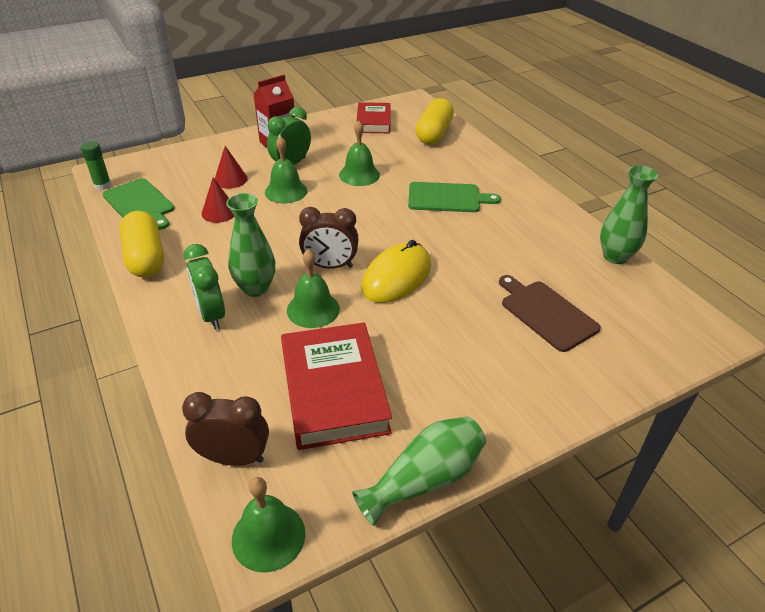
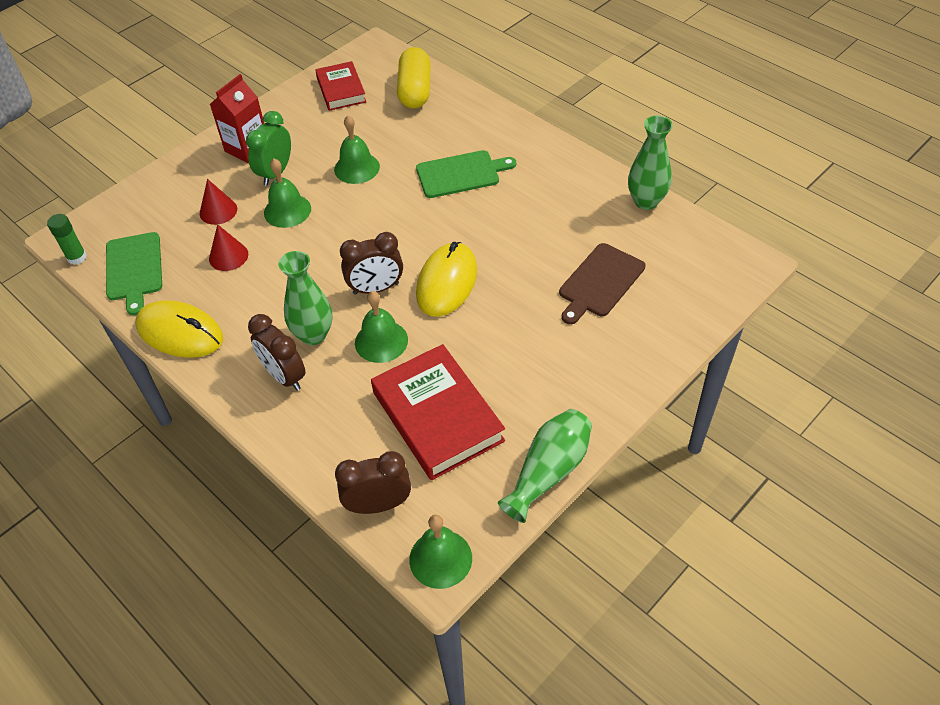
camera: 15 degrees left, 10 degrees up
green cutting board [103,178,174,230] -> green cutting board turned 45 degrees clockwise [106,232,162,315]
yellow capsule [120,211,164,278] -> yellow mouse [135,300,223,358]
green clock [183,244,225,330] -> brown clock [248,314,306,391]
brown cutting board [499,275,601,352] -> brown cutting board turned 90 degrees counterclockwise [559,243,646,324]

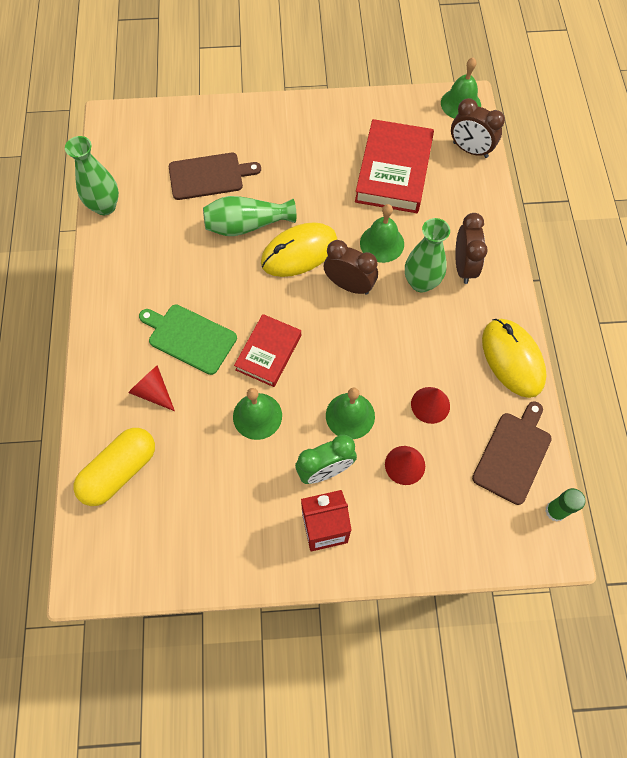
camera: 140 degrees left, 15 degrees up
green cutting board [106,232,162,315] -> brown cutting board [472,401,552,505]
red book [315,61,366,111] -> red book moved to [234,314,301,387]
green vase [498,409,592,523] -> green vase moved to [203,196,296,236]
none -> red cone [128,365,175,411]

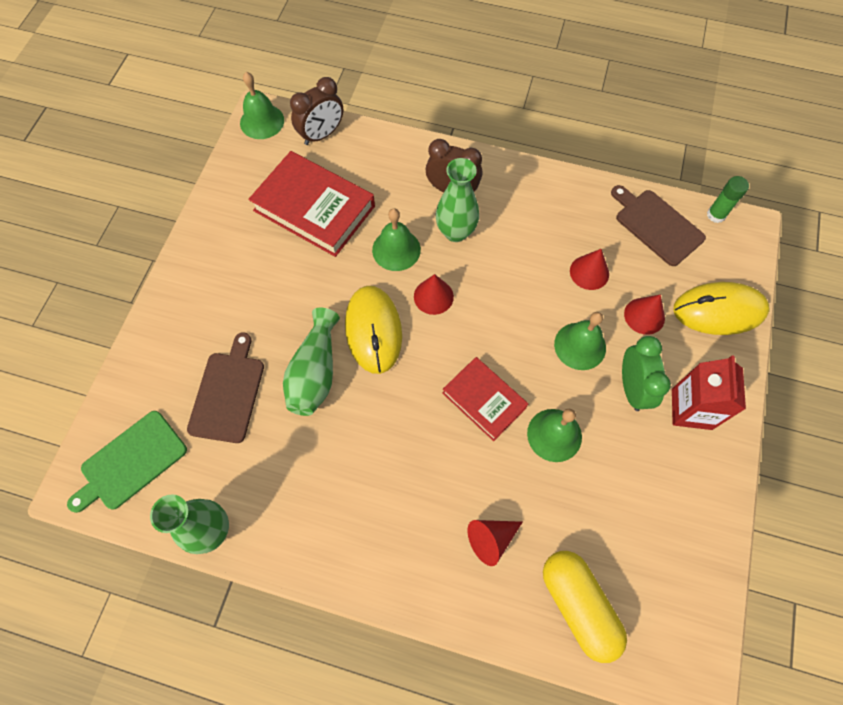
camera: 70 degrees left, 0 degrees up
green cutting board [139,304,237,375] -> green cutting board moved to [67,411,187,513]
brown clock [324,240,378,295] -> red cone [414,274,454,315]
yellow mouse [482,319,546,398] -> yellow mouse moved to [674,282,769,335]

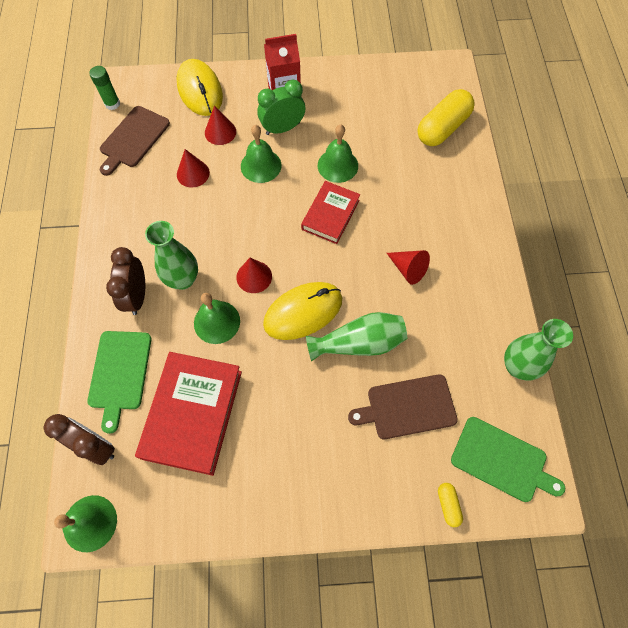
camera: 110 degrees left, 0 degrees up
red cone [468,520,523,566] -> red cone moved to [387,250,430,285]
none -> green cutting board [87,331,152,434]
none -> yellow capsule [438,483,463,527]

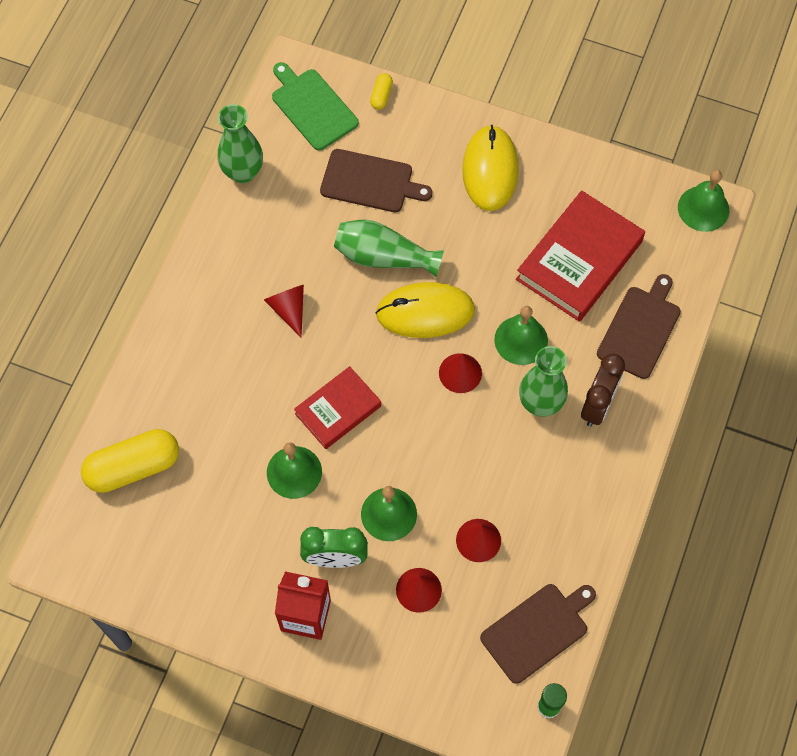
camera: 155 degrees left, 0 degrees up
brown clock [44,414,115,465] -> none
green cutting board [87,331,152,434] -> brown cutting board [597,274,681,379]
yellow mouse [177,59,223,116] -> yellow mouse moved to [462,125,519,211]

